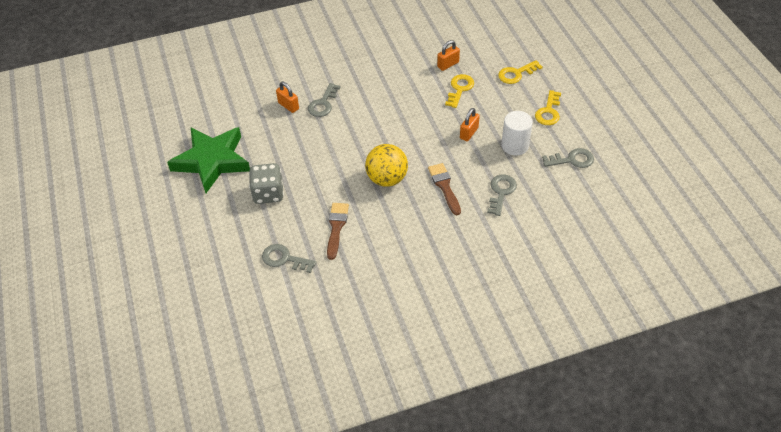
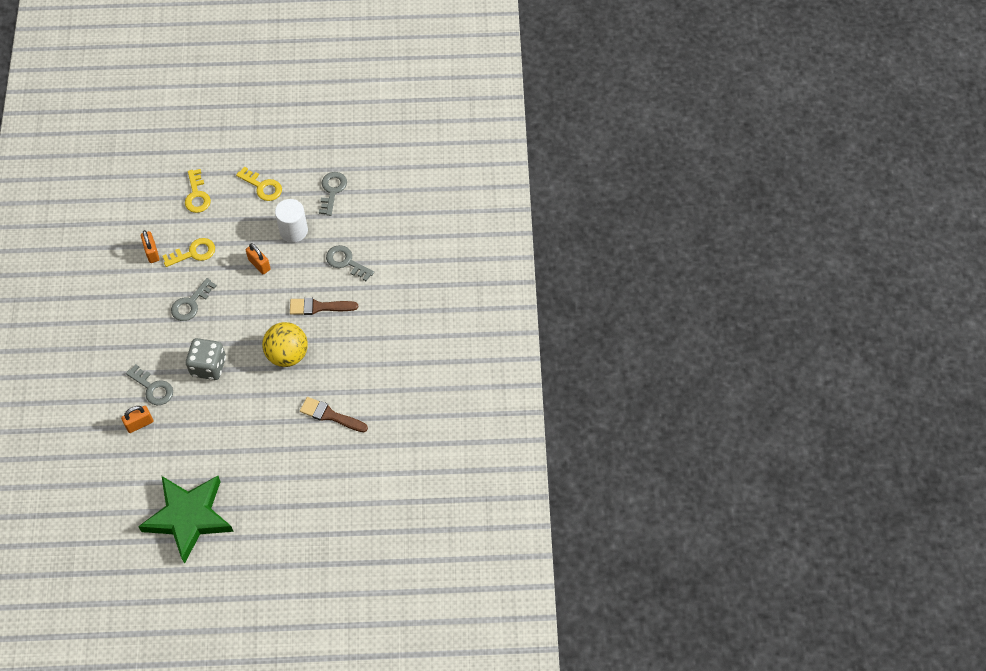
camera: 75 degrees left, 10 degrees up
grey dice [249,163,284,204] -> grey dice moved to [186,338,226,380]
grey key [262,244,316,273] -> grey key moved to [171,278,217,321]
yellow key [445,74,474,108] -> yellow key turned 120 degrees clockwise [163,238,215,267]

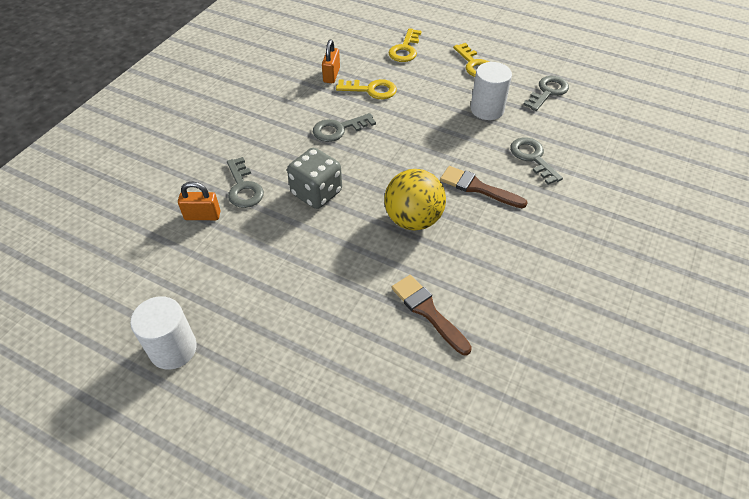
camera: 30 degrees right, 10 degrees down
green star [138,476,234,564] -> white cylinder [130,296,197,370]
orange padlock [246,243,271,274] -> none

